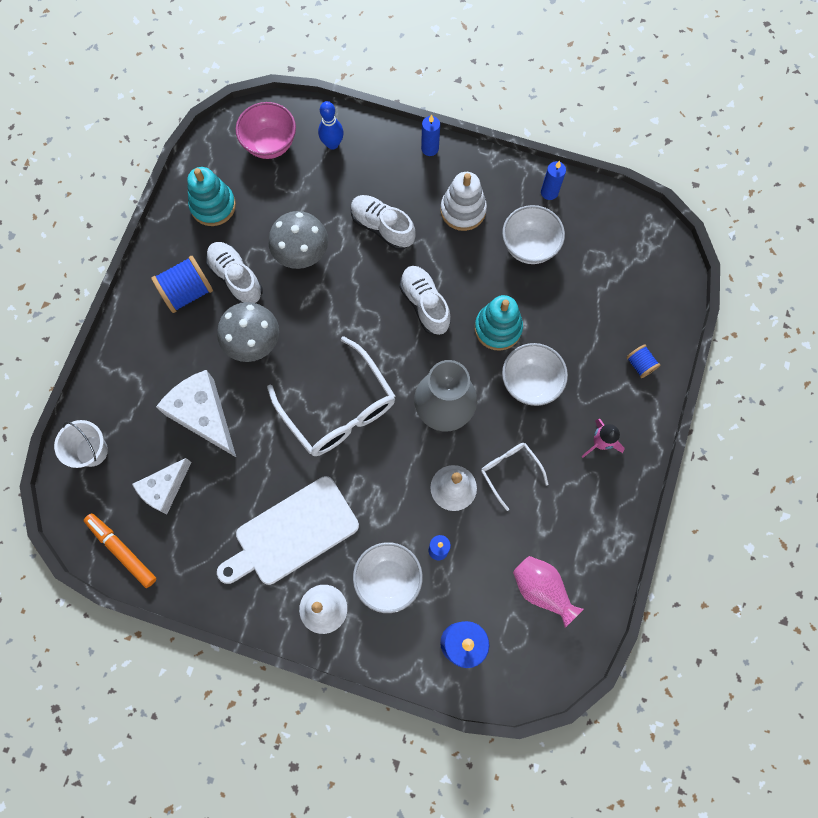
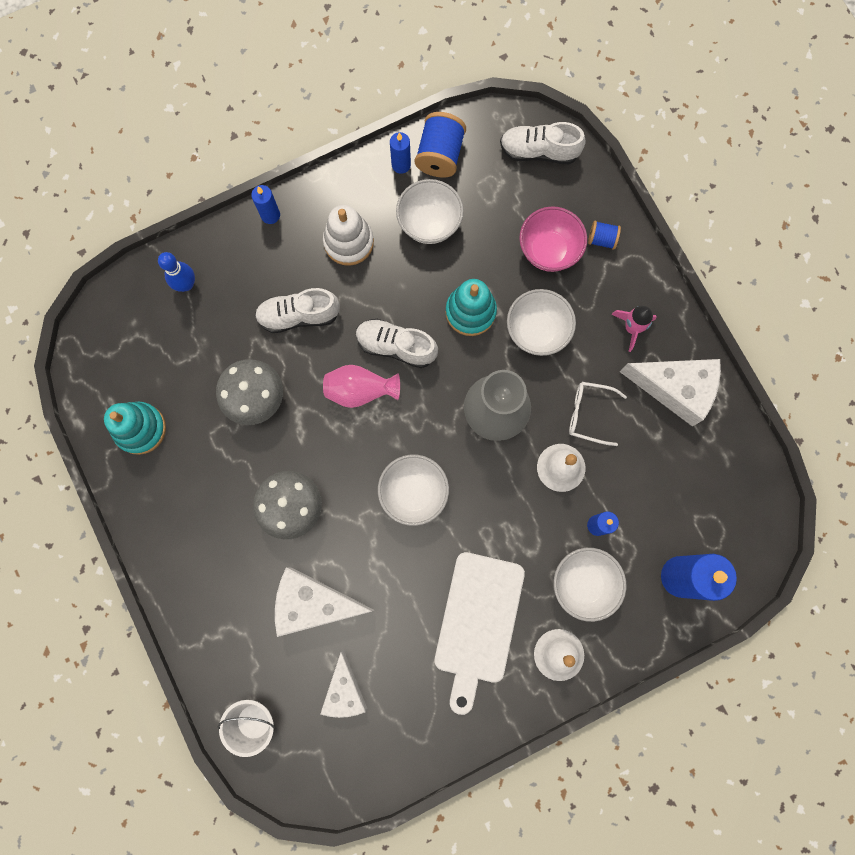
camera: 45 degrees left, 5 degrees up
orange marker [84,513,156,588] -> none
blue spool [151,256,213,313] -> blue spool moved to [415,112,466,178]
white shoe [206,242,263,303] -> white shoe moved to [500,122,586,164]
pink bowl [236,102,296,159] -> pink bowl moved to [519,206,587,272]
white glasses [267,336,395,456] -> white bowl [378,455,449,526]
pink vase [513,556,584,628] -> pink vase moved to [323,365,400,408]
none -> white cheese [620,359,721,426]

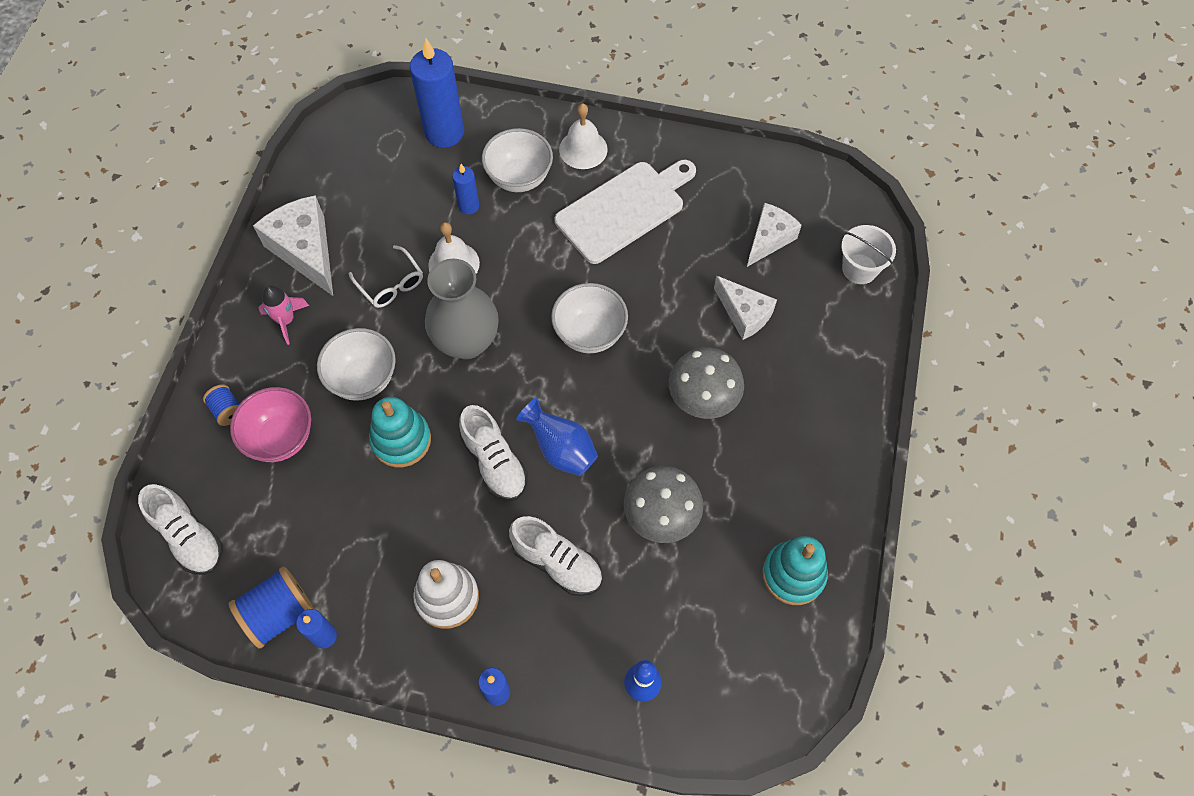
camera: 140 degrees left, 15 degrees down
white cheese [275,567,374,637] -> white cheese [714,276,777,340], size x0.66
pink vase [323,365,400,408] -> blue vase [516,398,598,476]
white bowl [396,179,464,244] -> none

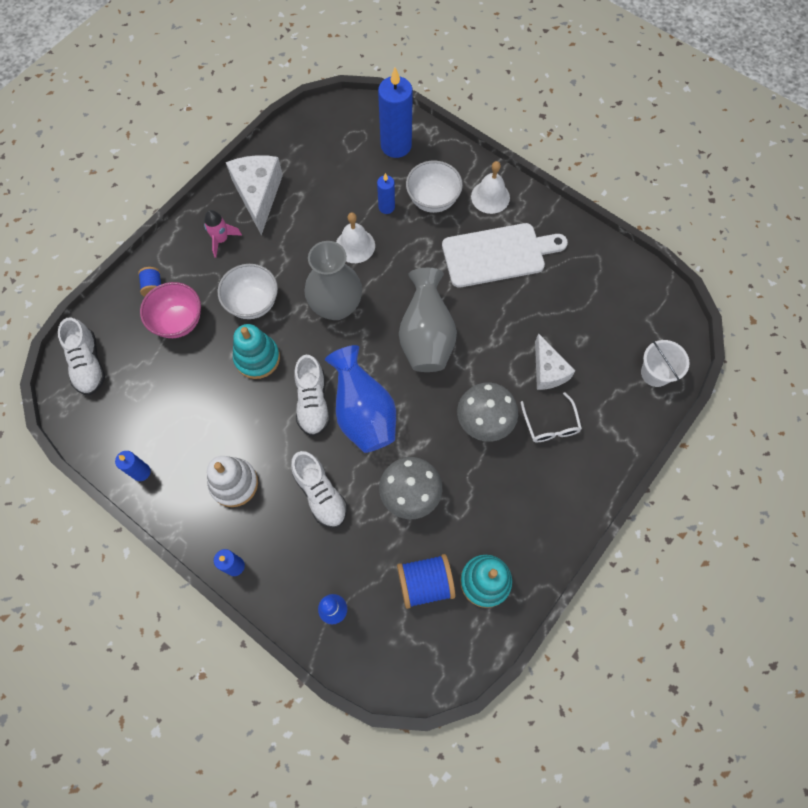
camera: 25 degrees right, 5 degrees up
blue spool [229,566,314,649] -> blue spool moved to [397,554,455,609]
white glasses [349,245,423,308] -> white glasses moved to [520,392,582,442]
blue vase [516,398,598,476] -> blue vase [325,345,396,453], size x1.51
white bowl [551,283,628,353] -> grey vase [399,268,457,372]
white cheese [747,203,801,267] -> none

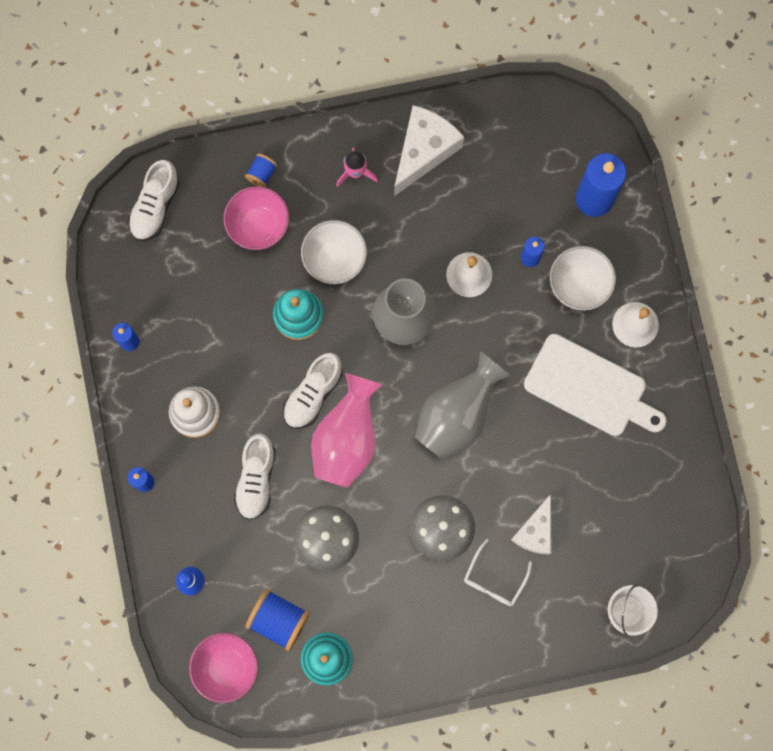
camera: 40 degrees right, 10 degrees up
blue vase [325,345,396,453] -> pink vase [311,373,382,488]
none -> pink bowl [189,633,258,703]

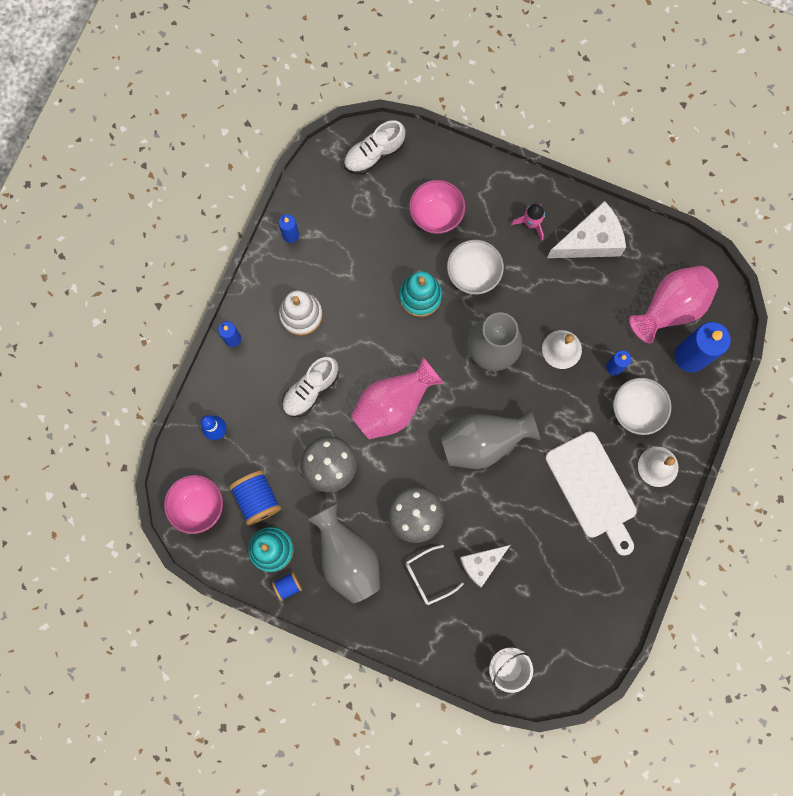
camera: 35 degrees right, 0 degrees up
blue spool [245,154,277,187] -> blue spool moved to [272,572,302,601]
white shoe [283,353,343,429] -> none
none -> grey vase [306,503,380,604]
none -> pink vase [629,266,719,343]

